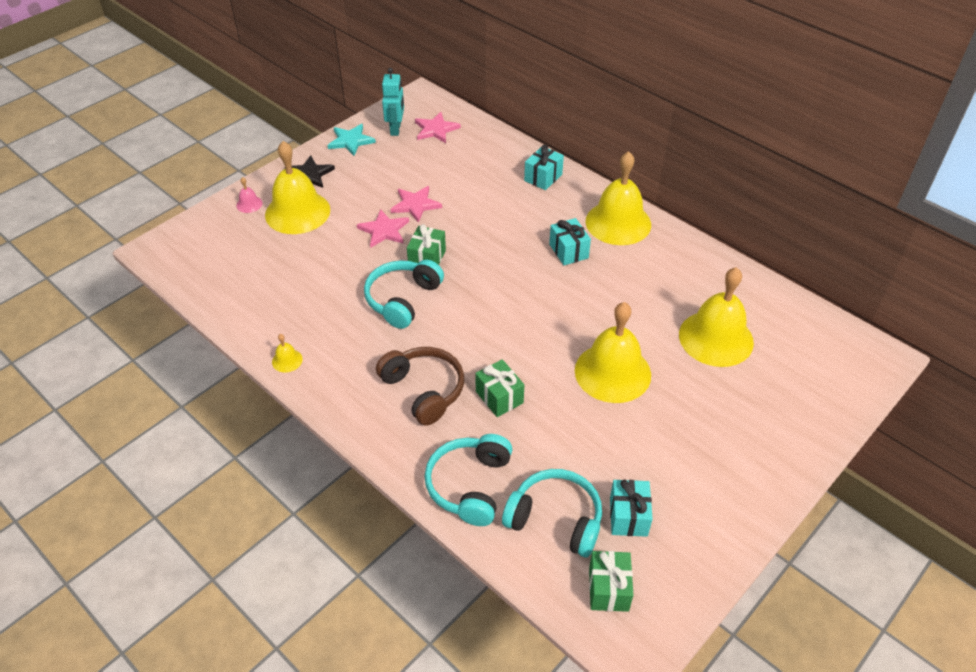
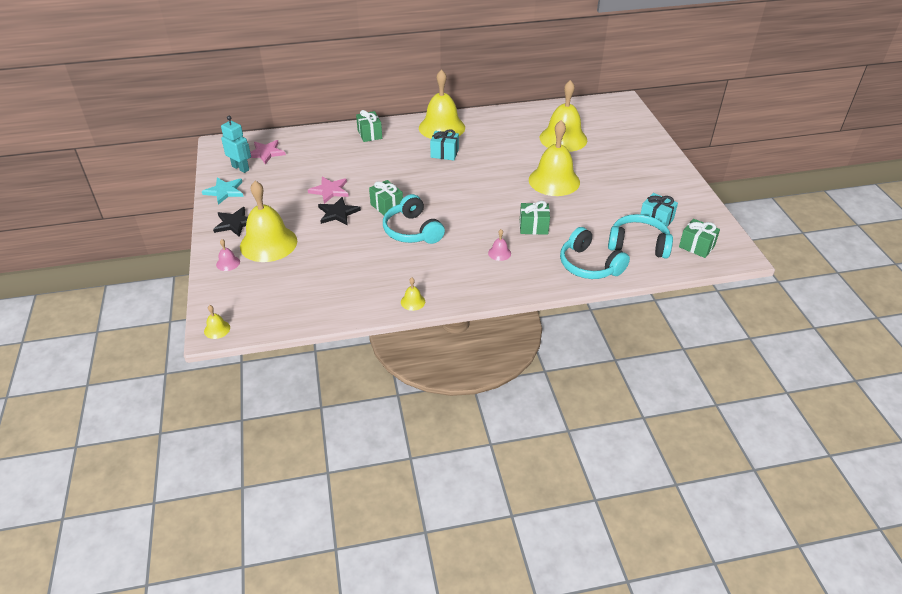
camera: 55 degrees left, 5 degrees down
pink star [357,209,409,248] -> black star [318,197,361,226]
brown headphones [376,347,464,426] -> pink bell [488,229,511,261]
turquoise headphones [502,469,602,557] -> turquoise headphones turned 45 degrees clockwise [608,214,673,259]
turquoise gift [524,145,564,190] -> green gift [356,110,382,142]
none -> yellow bell [204,305,230,339]

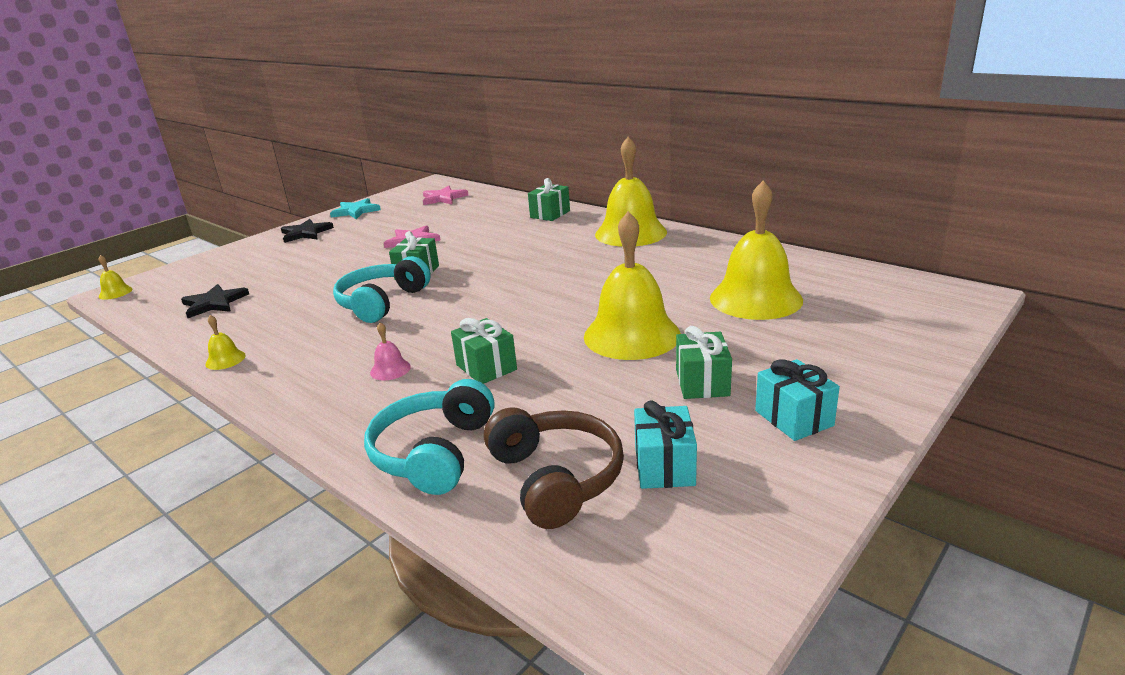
camera: 55 degrees right, 15 degrees down
pink bell [216,239,240,271] -> none
turquoise robot [221,116,251,173] -> none
yellow bell [240,181,297,262] -> none
black star [318,197,361,226] -> black star moved to [181,284,249,318]
turquoise gift [430,129,459,160] -> turquoise gift moved to [755,359,840,441]
turquoise headphones [608,214,673,259] -> brown headphones [484,407,624,529]
green gift [679,219,720,258] -> green gift moved to [676,326,732,399]

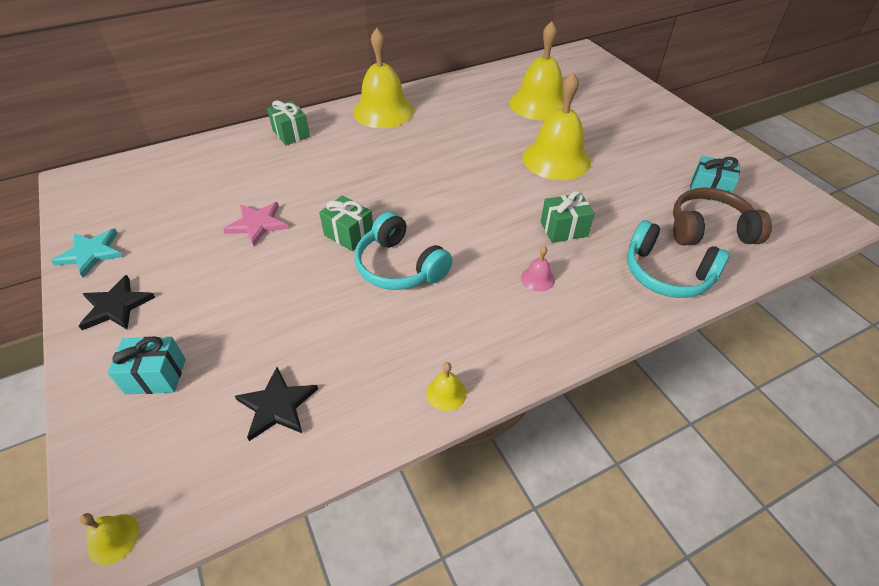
camera: 70 degrees left, 20 degrees up
pink star [423,186,468,205] -> none
green gift [676,326,732,399] -> none
turquoise gift [755,359,840,441] -> turquoise gift moved to [107,336,186,394]

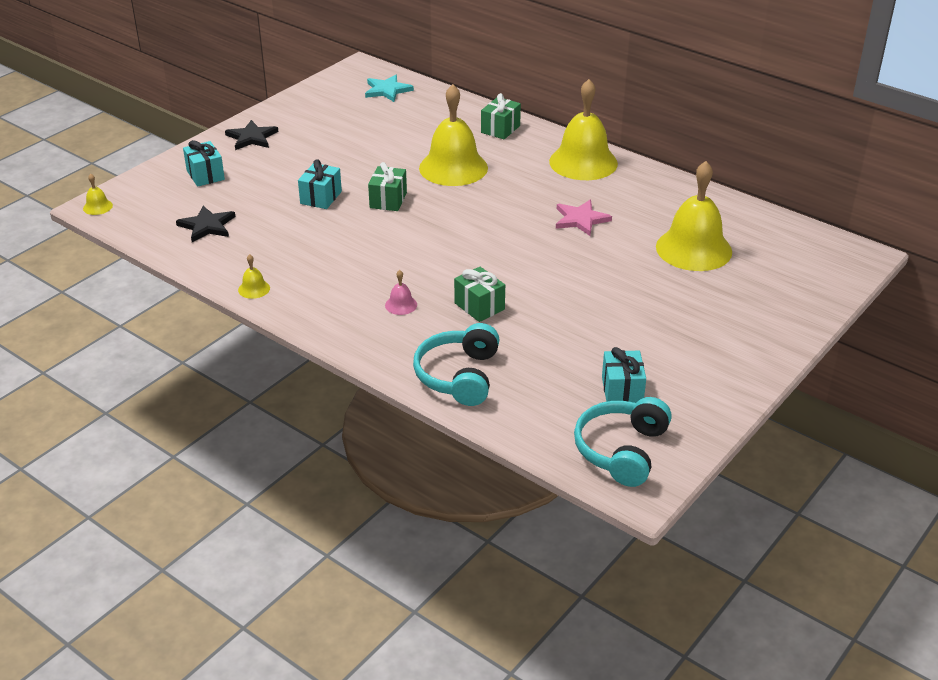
camera: 65 degrees right, 10 degrees down
turquoise star [51,229,123,278] -> turquoise star moved to [365,75,414,102]
pink star [223,202,288,246] -> pink star moved to [556,200,612,236]
turquoise headphones [355,212,453,290] -> turquoise headphones moved to [574,397,672,487]
yellow bell [523,72,591,180] -> yellow bell moved to [419,84,488,186]
brown headphones [673,187,772,245] -> none
none -> turquoise gift [298,159,342,209]

